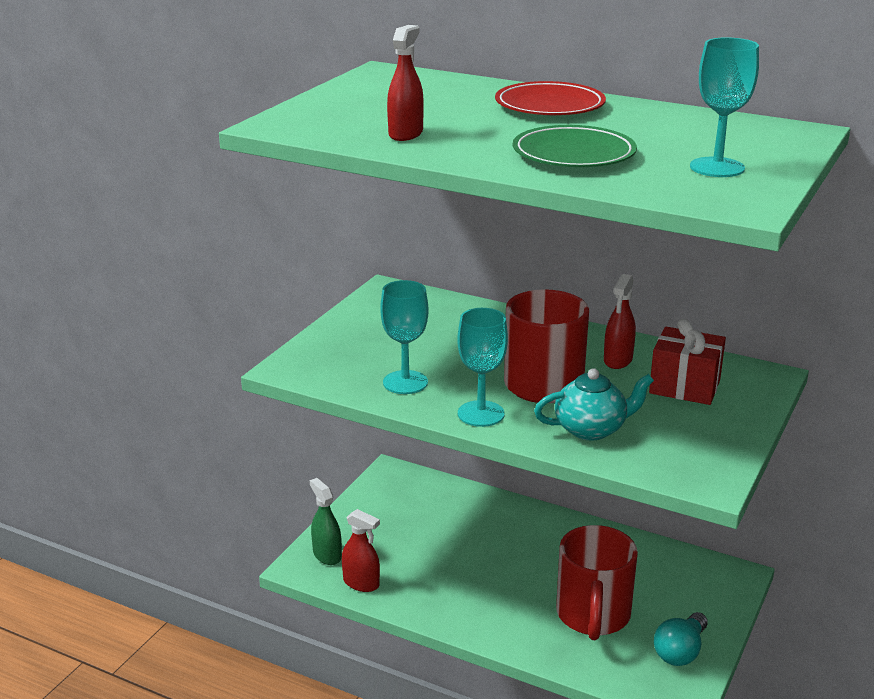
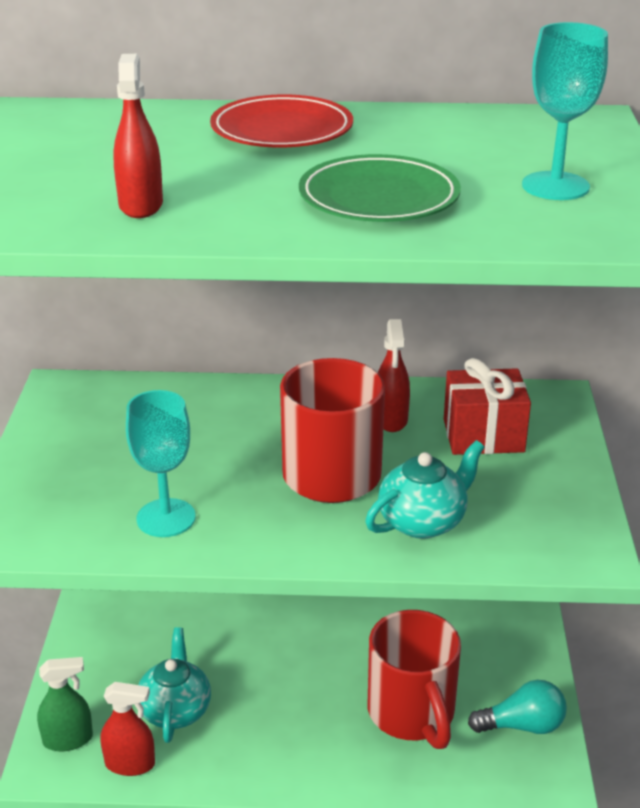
camera: 25 degrees left, 5 degrees up
green spray bottle [310,478,342,565] -> green spray bottle turned 135 degrees clockwise [37,657,93,751]
turquoise goblet [457,308,508,427] -> none
turquoise light bulb [654,612,708,666] -> turquoise light bulb turned 105 degrees counterclockwise [468,680,567,734]
none -> turquoise teapot [138,627,211,743]

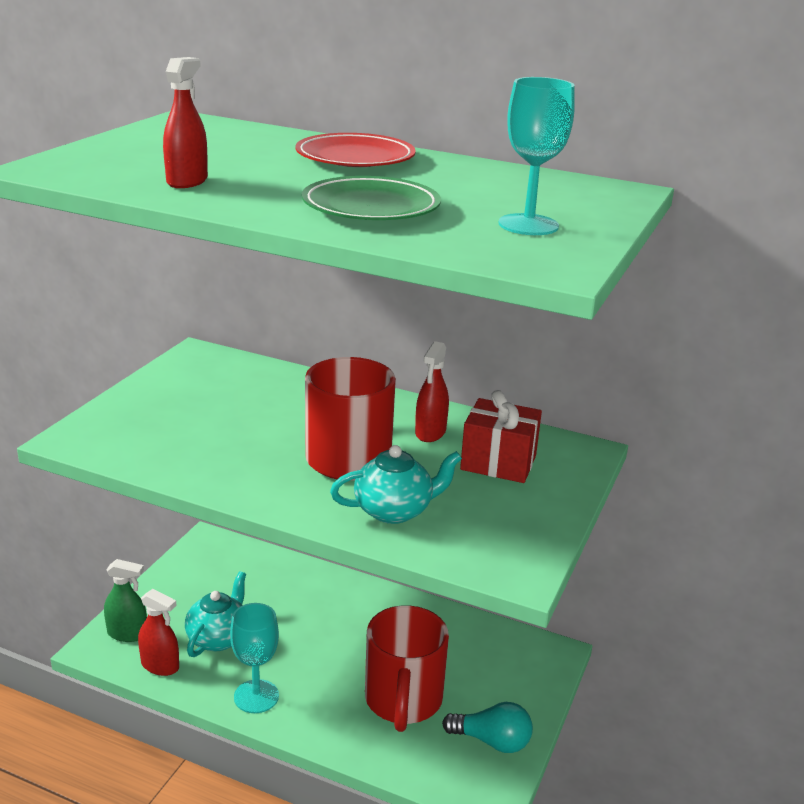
camera: 20 degrees right, 5 degrees down
turquoise goblet [126,390,195,537] -> turquoise goblet moved to [230,603,279,713]

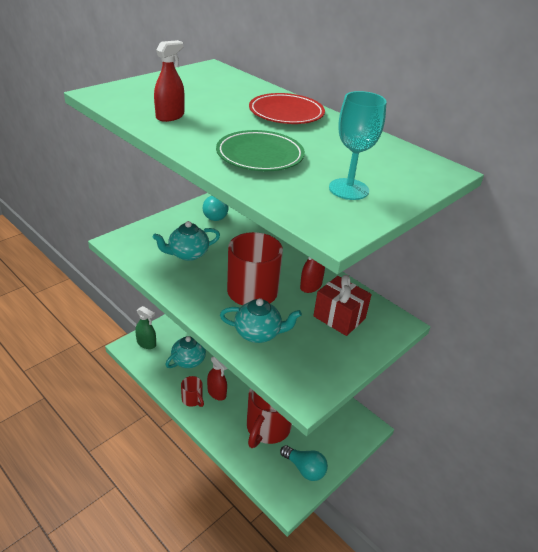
camera: 20 degrees right, 10 degrees up
red spray bottle [138,589,179,676] -> red spray bottle moved to [207,356,227,401]
turquoise goblet [230,603,279,713] -> red mug [181,376,204,407]
none -> turquoise teapot [153,221,220,261]
none -> turquoise light bulb [203,196,229,221]

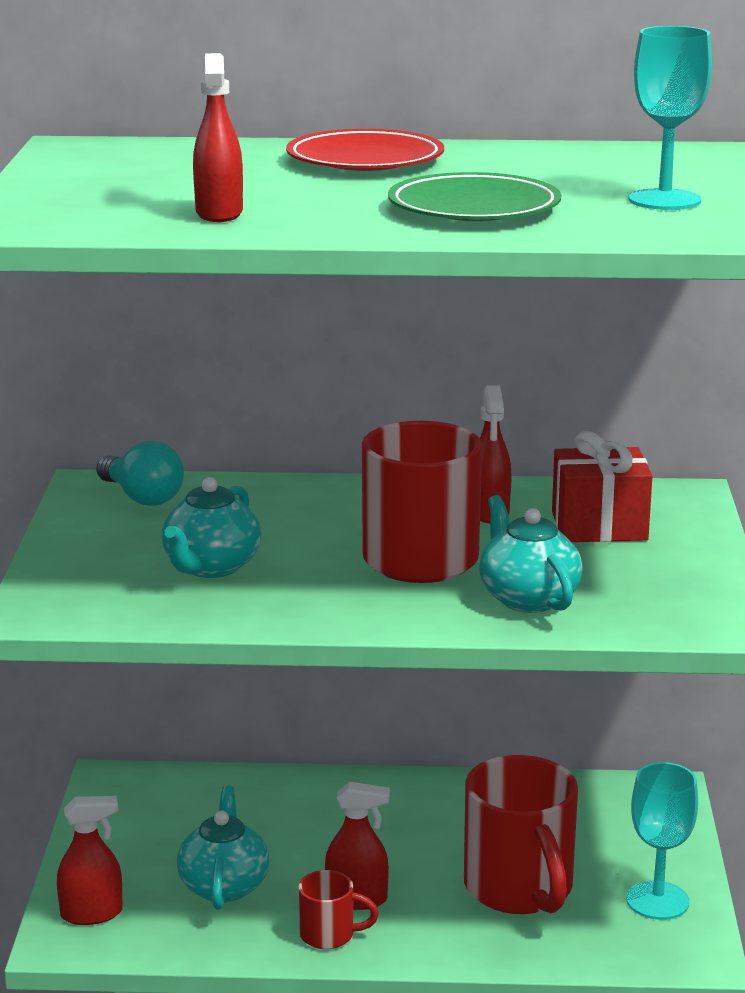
camera: 40 degrees left, 15 degrees down
green spray bottle [135,306,156,349] -> red spray bottle [57,796,123,925]
turquoise teapot [220,298,302,343] -> turquoise teapot turned 75 degrees counterclockwise [479,495,583,613]
turquoise light bulb [280,445,328,481] -> turquoise goblet [626,762,698,920]

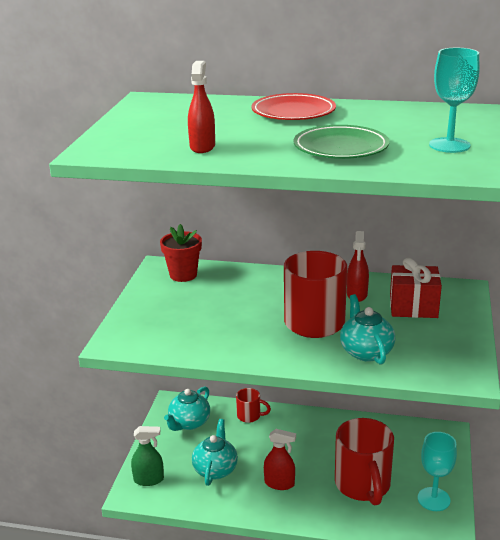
camera: 10 degrees right, 5 degrees up
red spray bottle [57,796,123,925] -> green spray bottle [131,426,164,486]
turquoise light bulb [96,441,184,506] -> red flower pot [160,224,202,282]
turquoise teapot [161,477,261,578] -> turquoise teapot moved to [164,386,210,431]
red mug [298,870,379,949] -> red mug moved to [236,388,271,423]

